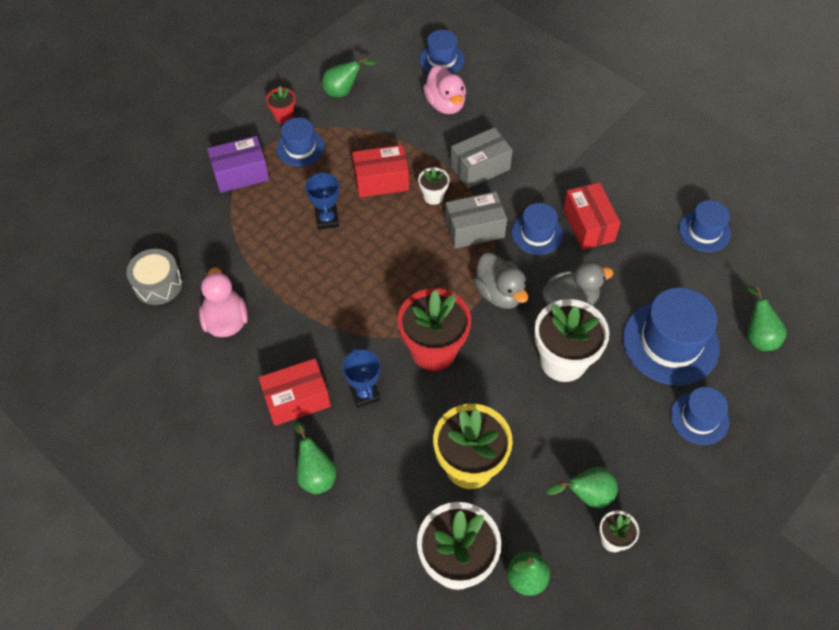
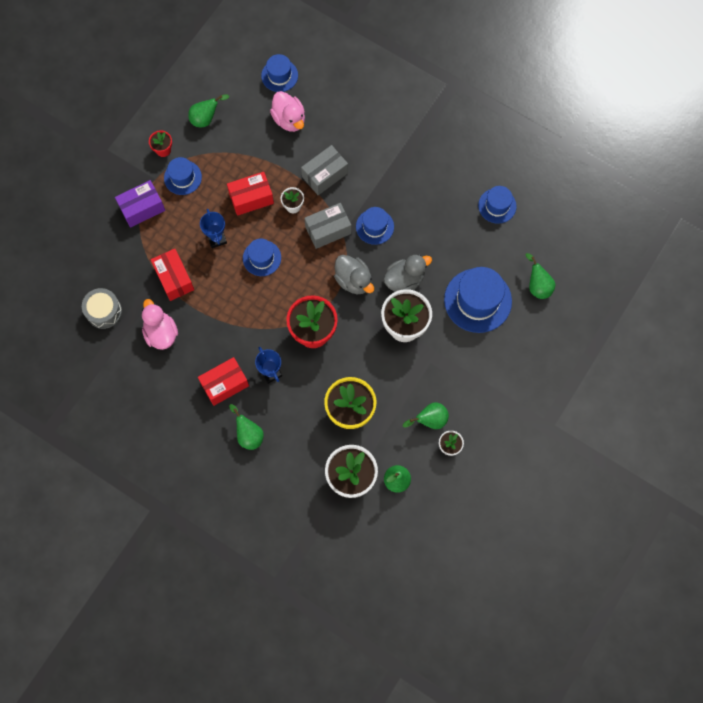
camera: 10 degrees left, 15 degrees up
red box [563,182,621,250] -> red box moved to [151,249,194,301]
blue hat [670,387,729,445] -> blue hat moved to [243,239,281,276]

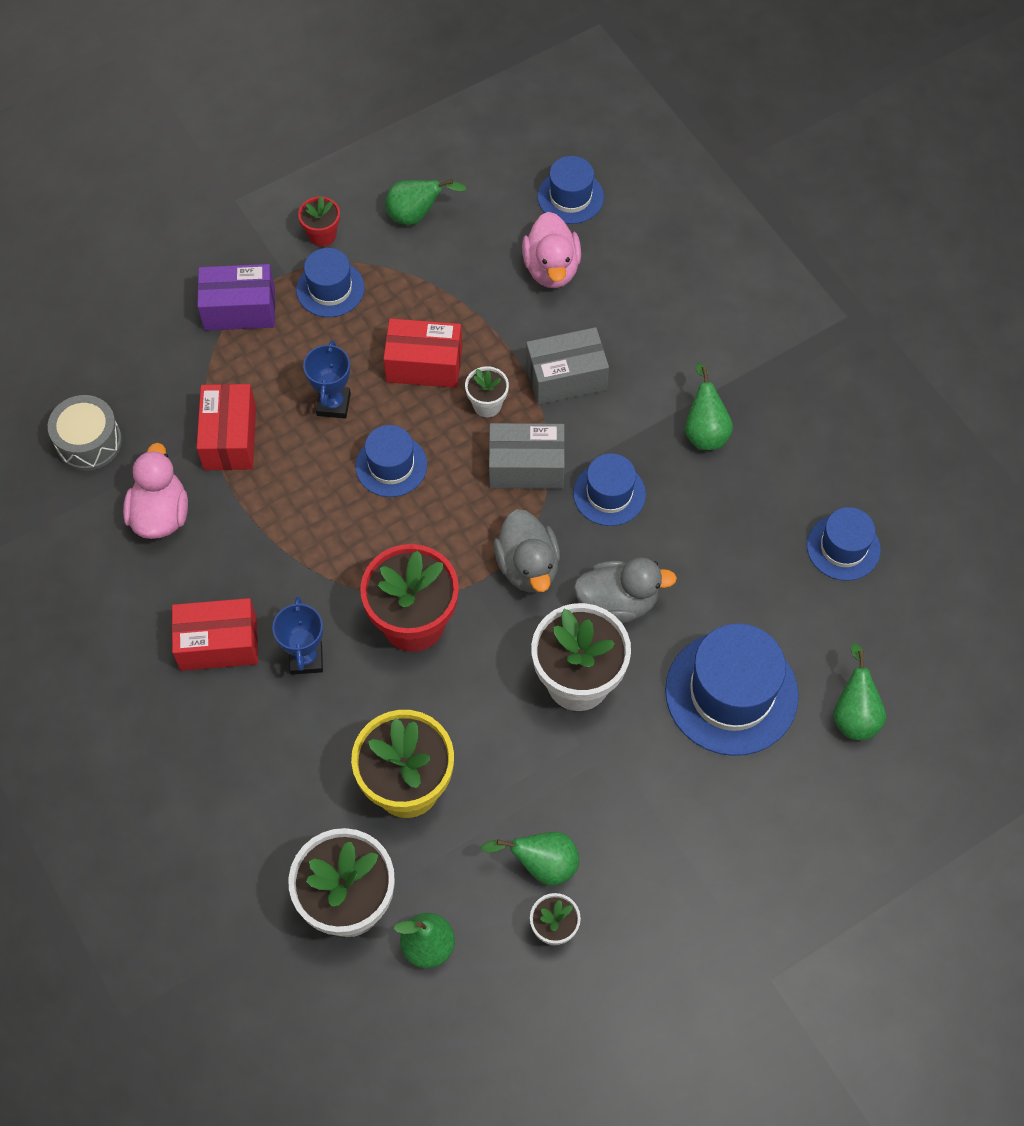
camera: 25 degrees right, 10 degrees down
green pear [229,404,264,450] -> green pear moved to [685,363,733,450]

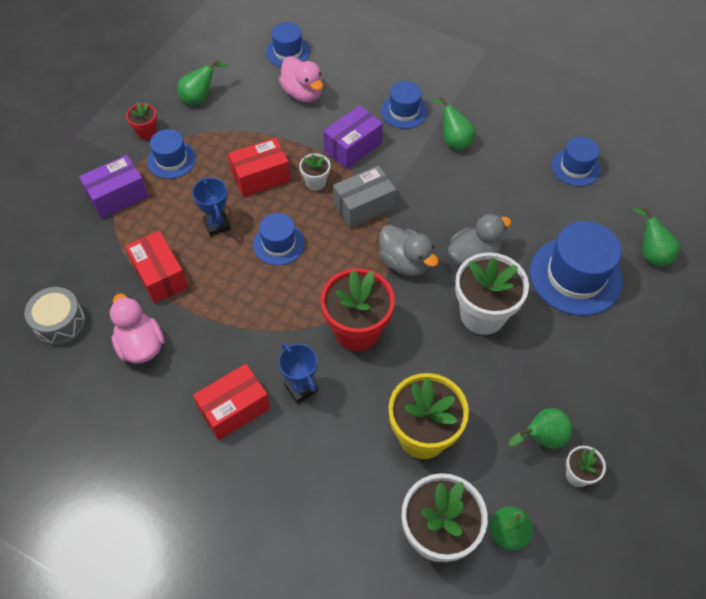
camera: 30 degrees left, 5 degrees down
grey box [526,327,609,405] -> purple box [323,105,383,169]
blue hat [573,453,646,526] -> blue hat moved to [381,81,428,129]

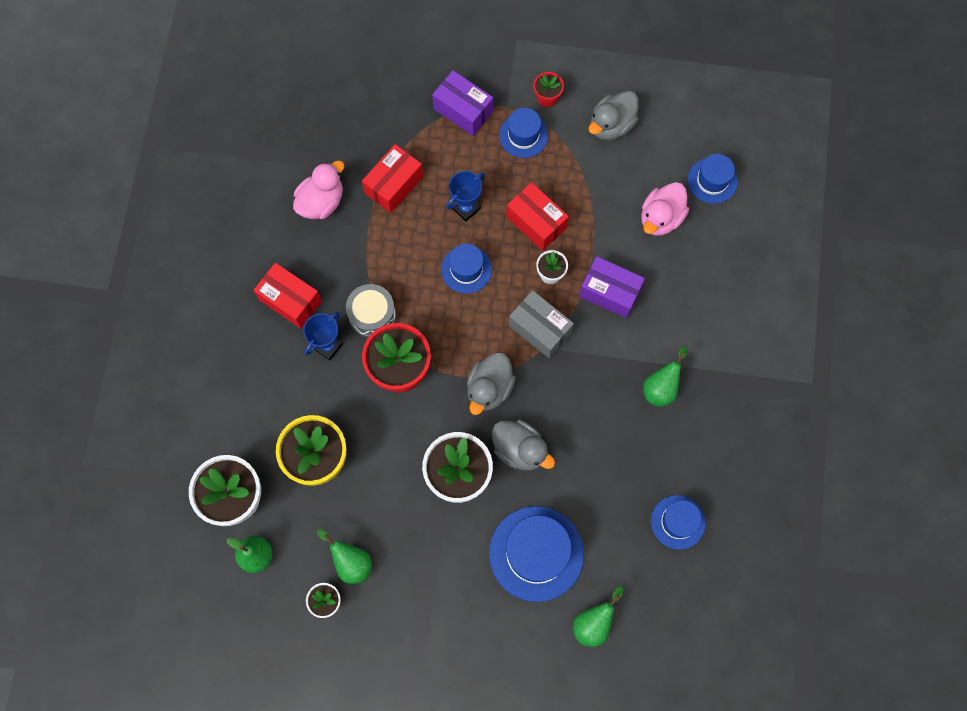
camera: 70 degrees right, 15 degrees up
grey drum [24,287,86,346] -> grey drum moved to [346,284,396,337]
green pear [177,59,228,105] -> grey duck [589,91,639,141]
blue hat [381,81,428,129] -> none

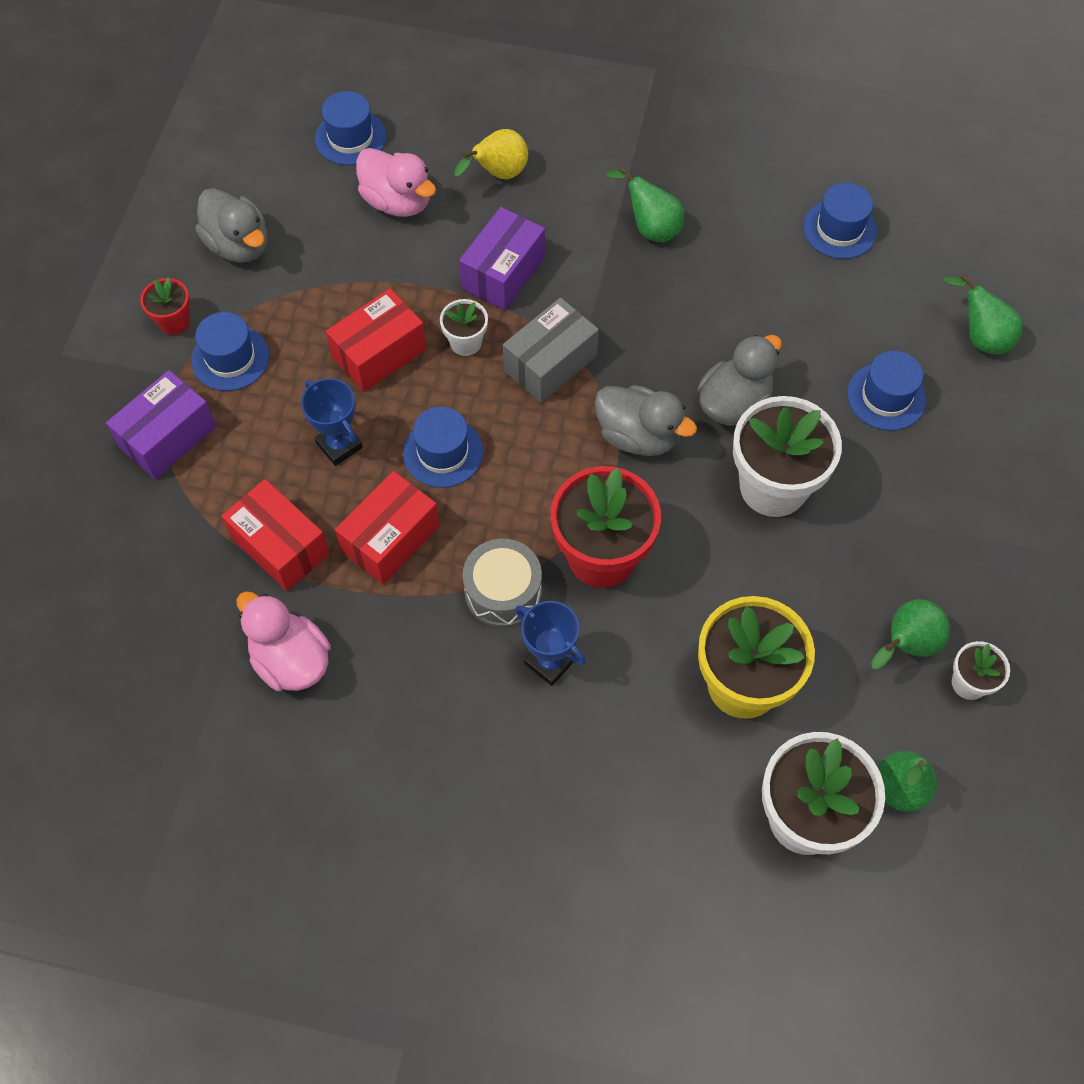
camera: 85 degrees left, 10 degrees down
red box [254,263,322,329] -> red box moved to [335,471,440,585]
blue hat [489,506,584,602] -> blue hat [847,351,926,431], size x0.58
none -> yellow pear [454,129,528,179]

